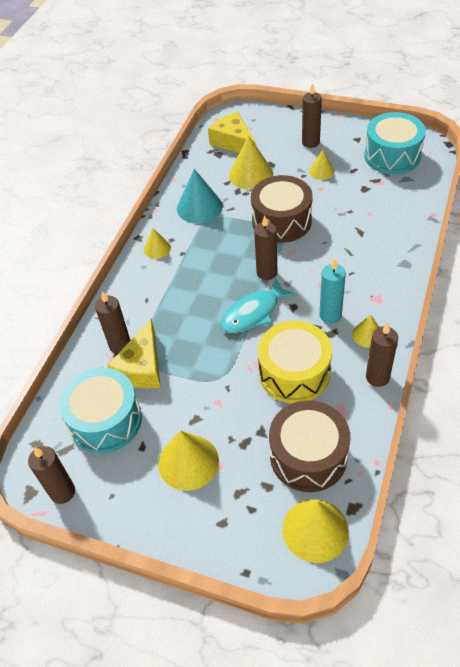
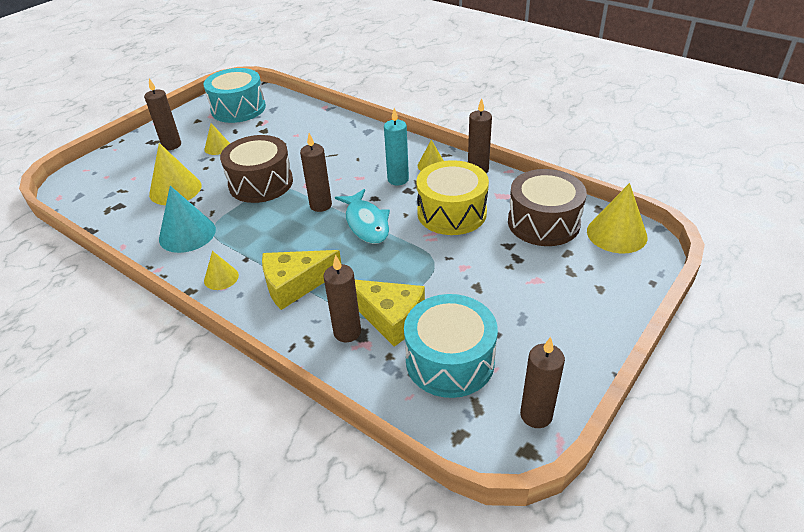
camera: 75 degrees left, 10 degrees down
yellow cone [158,430,219,491] -> none
yellow cheese [208,112,256,153] -> yellow cheese moved to [262,250,341,310]

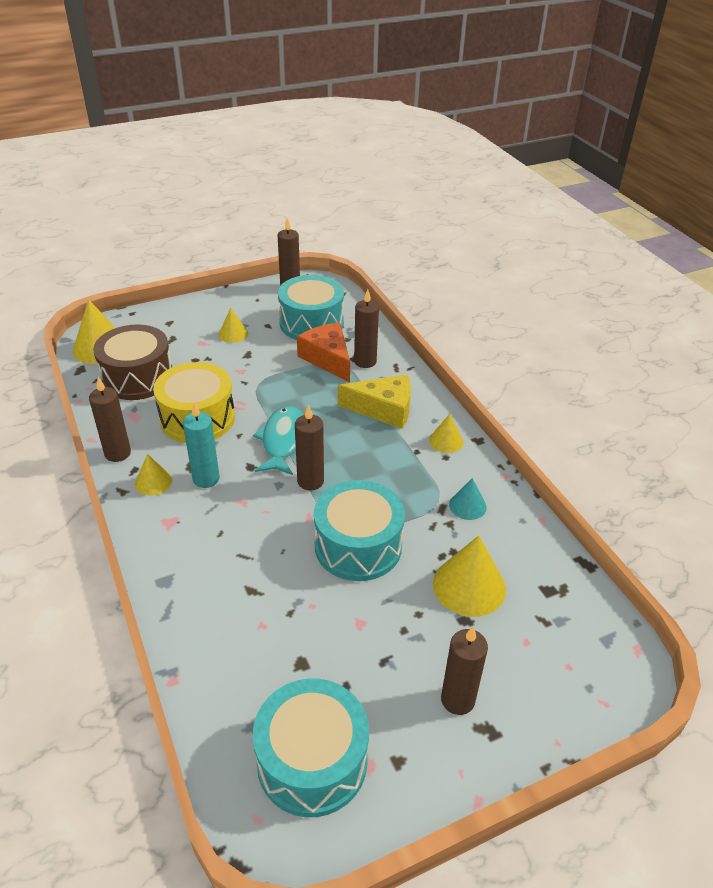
camera: 155 degrees left, 0 degrees up
turquoise cone [159,186,216,253] -> turquoise cone [449,478,487,520], size x0.56
yellow cone [204,123,230,155] -> yellow cone moved to [219,308,248,343]
brown drum [220,135,293,203] -> turquoise drum [314,480,405,581]
yellow cheese [355,280,425,347] -> orange cheese [297,323,350,382]

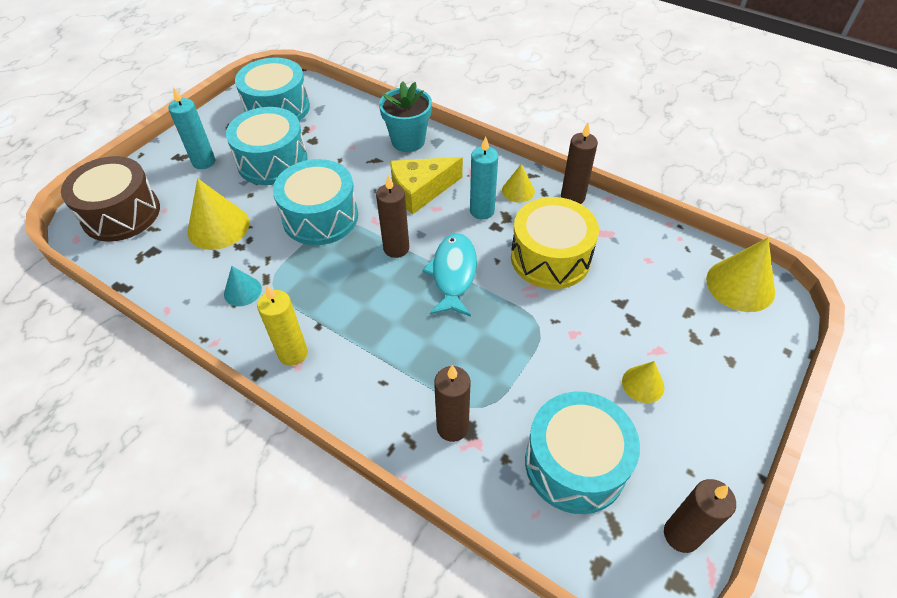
camera: 150 degrees right, 10 degrees up
brown drum [93,324,172,400] -> brown drum moved to [61,156,160,242]
turquoise fish [253,405,303,475] -> turquoise fish turned 150 degrees counterclockwise [422,233,477,317]
orange cheese [297,323,350,382] -> none
yellow cheese [338,374,411,429] -> yellow cheese moved to [390,157,463,214]
yellow cone [429,414,463,453] -> yellow candle [257,285,308,366]
brown candle [441,626,488,715] -> turquoise candle [168,87,215,169]
none -> turquoise drum [226,107,308,185]
none -> turquoise flower pot [379,81,432,152]

